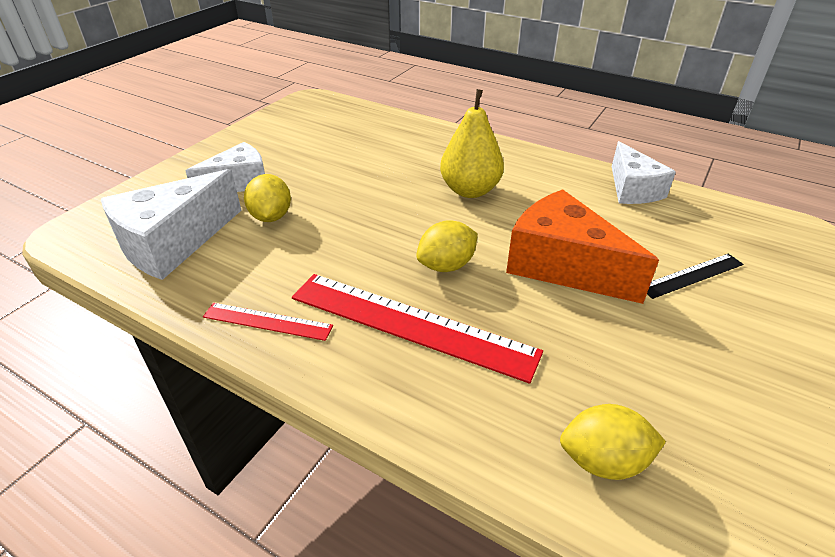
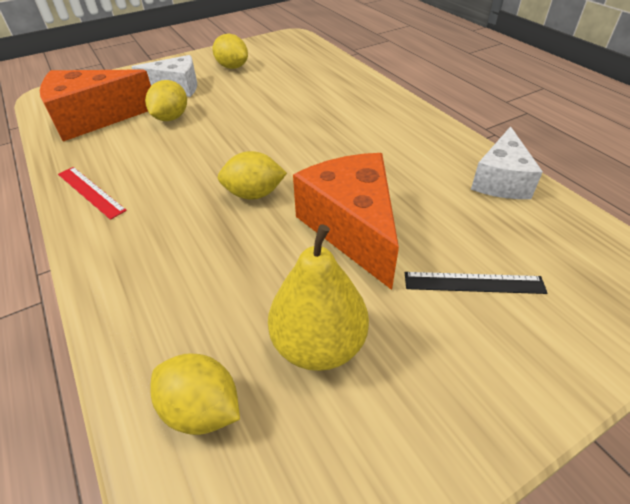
camera: 30 degrees right, 5 degrees up
white cheese [101,169,242,280] -> orange cheese [40,69,151,141]
red ruler [292,274,543,384] -> none
yellow pear [440,89,504,198] -> yellow pear moved to [268,224,369,371]
none -> yellow lemon [213,34,248,69]

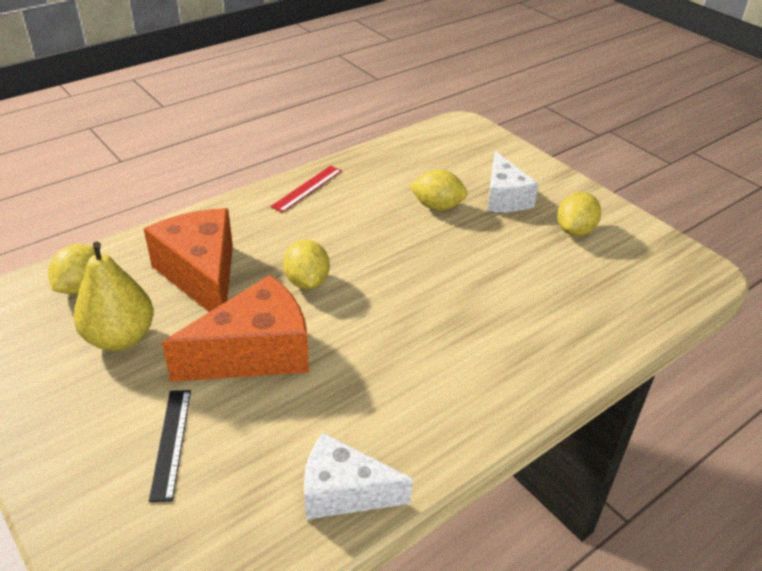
camera: 80 degrees right, 5 degrees down
orange cheese [40,69,151,141] -> orange cheese moved to [144,208,233,312]

